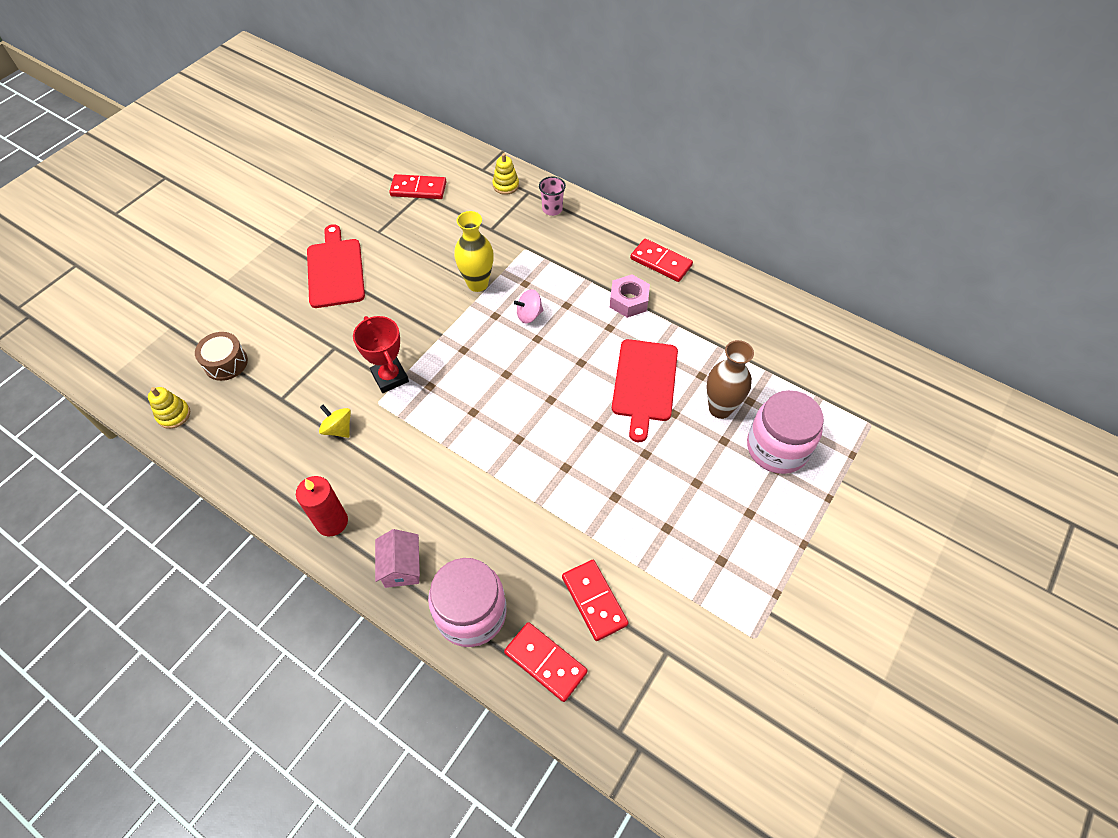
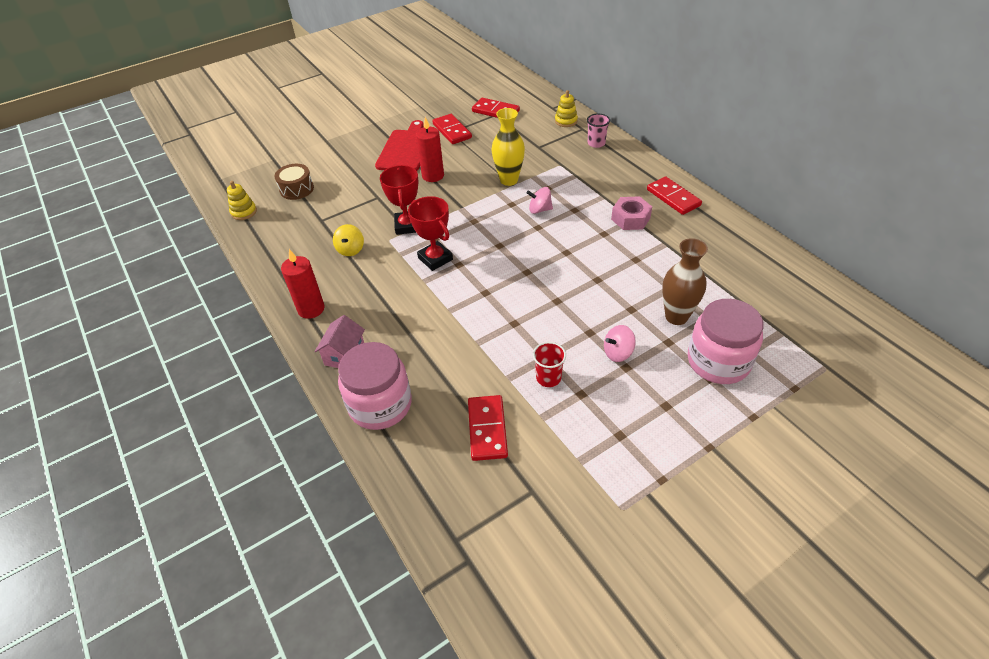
camera: 25 degrees right, 10 degrees down
yellow spinning top [319,405,351,438] -> yellow spinning top turned 150 degrees counterclockwise [333,224,364,256]
red domino [504,622,588,702] -> red domino moved to [432,114,472,144]
red cutting board [612,339,678,442] -> none
none -> red trophy [408,196,453,271]
none -> red candle [416,117,444,182]
none -> red cup [533,342,566,387]
none -> pink spinning top [604,325,636,362]

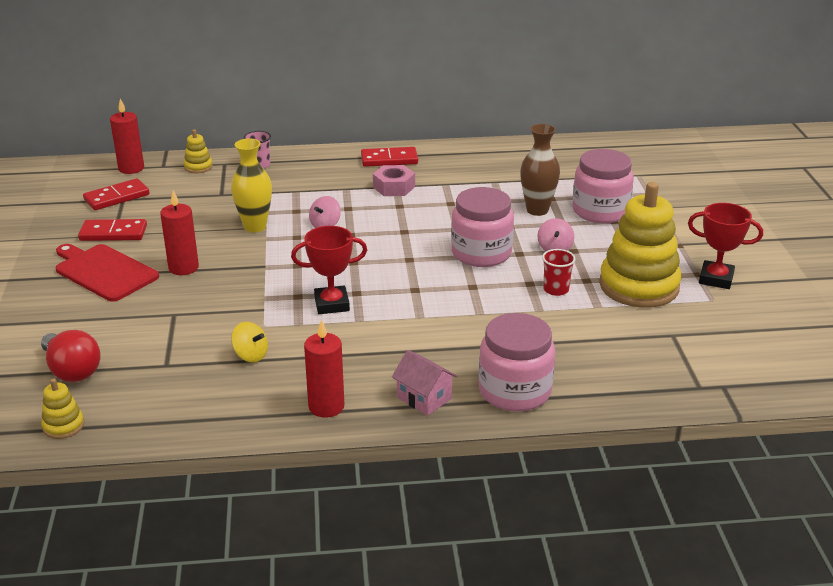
camera: 65 degrees left, 15 degrees down
brown drum [274,164,314,200] -> red light bulb [41,330,101,382]
red trophy [380,165,418,235] -> red trophy moved to [688,203,763,289]
red domino [468,395,508,461] -> none
none -> red candle [110,99,144,174]
none -> pink jar [451,187,514,267]
none -> yellow stacking toy [599,182,682,308]

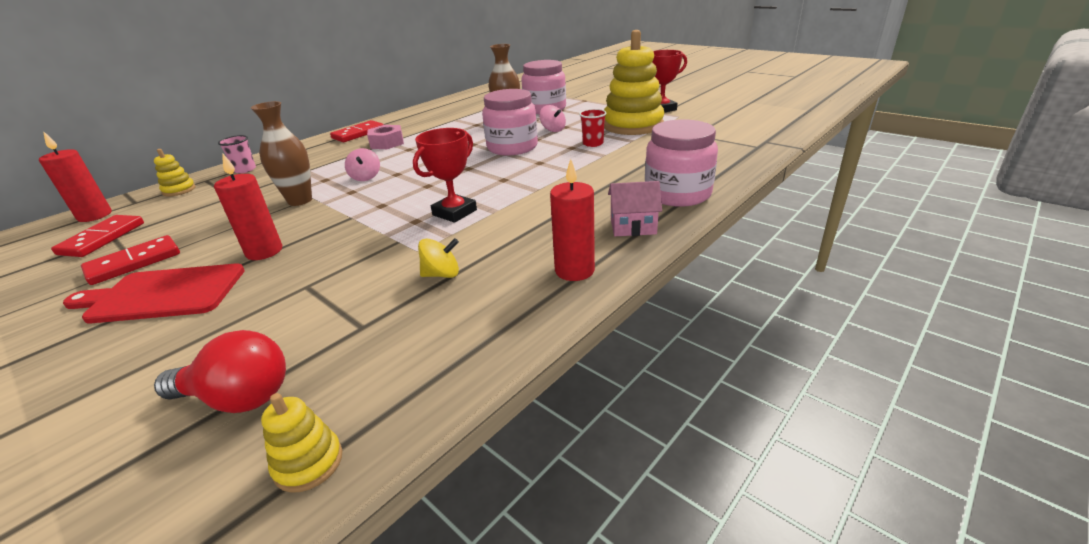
camera: 40 degrees left, 0 degrees up
yellow vase [231,138,272,232] -> brown vase [251,101,312,206]

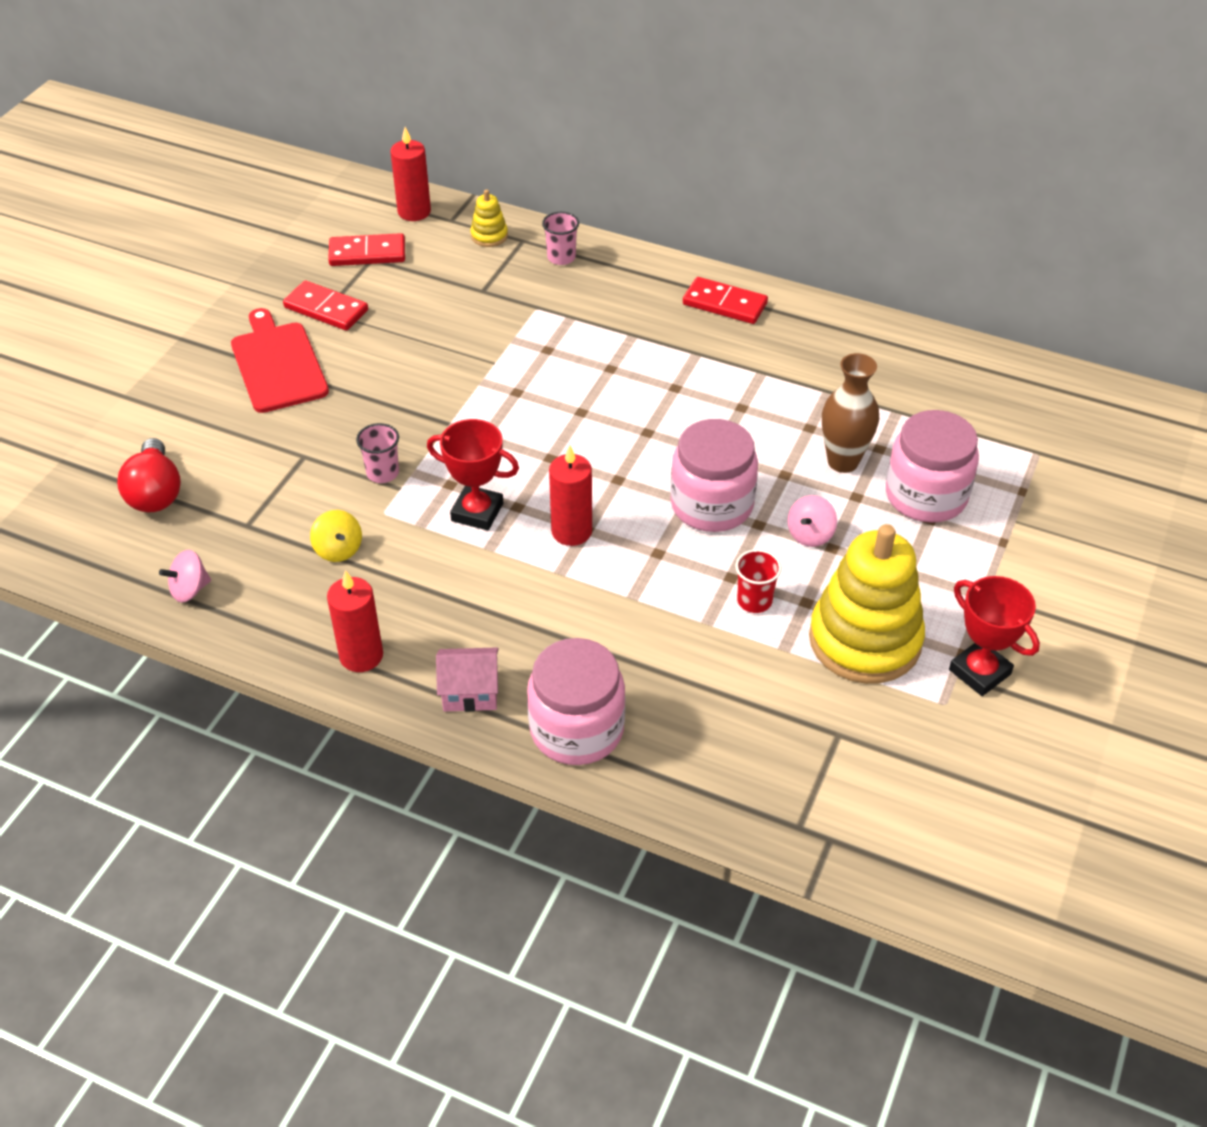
camera: 70 degrees right, 15 degrees up
red candle [214,153,282,260] -> red candle moved to [549,445,592,546]
brown vase [251,101,312,206] -> none
yellow stacking toy [261,393,342,493] -> none
pink spinning top [345,148,380,181] -> pink spinning top moved to [159,550,211,603]
pink nut [367,125,404,149] -> none
pink house [608,181,662,236] -> pink house turned 75 degrees counterclockwise [436,647,499,712]
none -> pink cup [356,423,399,483]

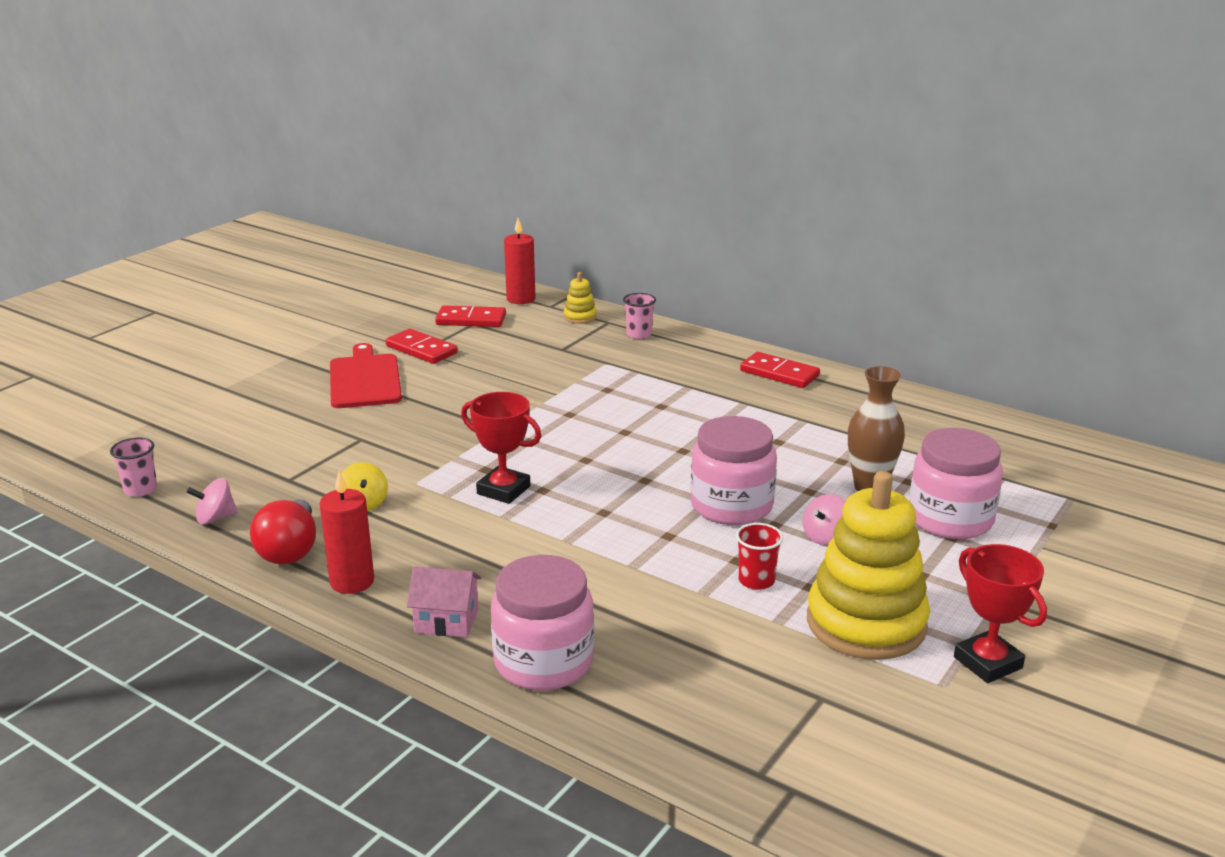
camera: 10 degrees right, 20 degrees down
red light bulb [117,438,181,512] -> red light bulb moved to [250,499,316,564]
pink cup [356,423,399,483] -> pink cup moved to [110,438,157,497]
red candle [549,445,592,546] -> none

